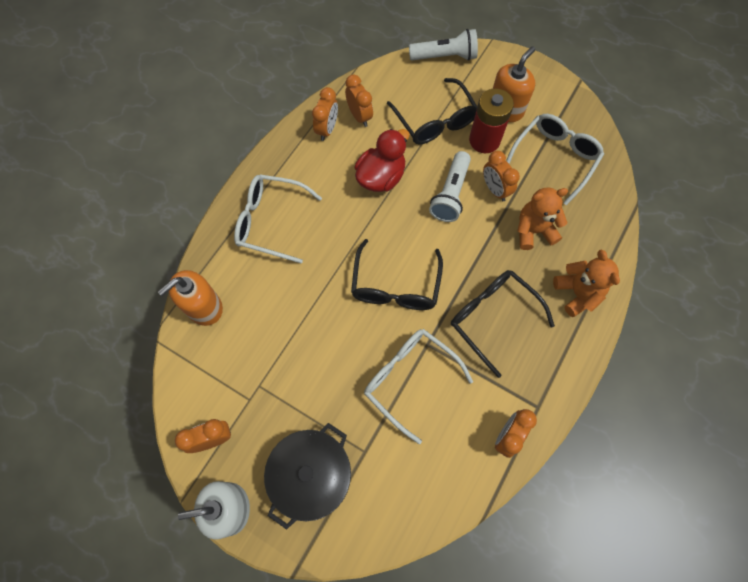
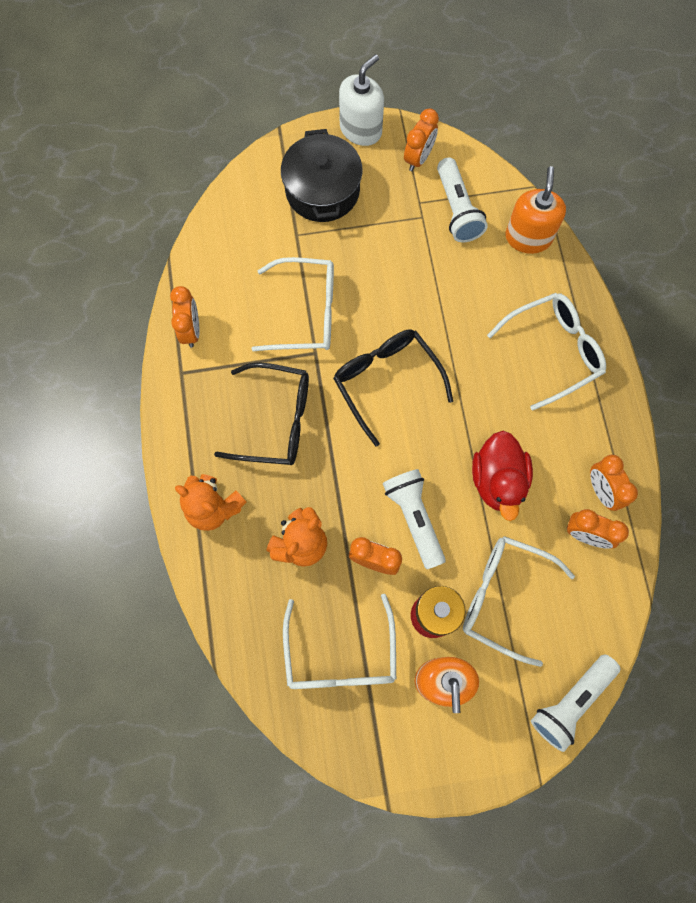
camera: 140 degrees right, 5 degrees up
black glasses [387,78,477,144] -> white glasses [463,536,575,667]
none -> white flashlight [437,157,488,242]

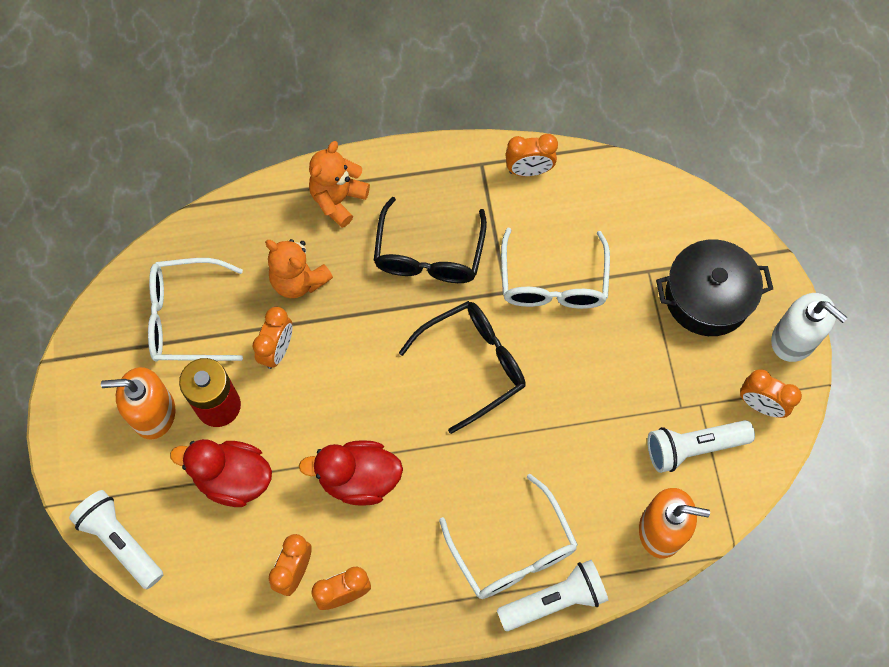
camera: 90 degrees right, 5 degrees down
white flashlight [383,469,446,569] -> white flashlight moved to [497,560,608,631]
white glasses [463,536,575,667] -> red duck [170,439,272,507]

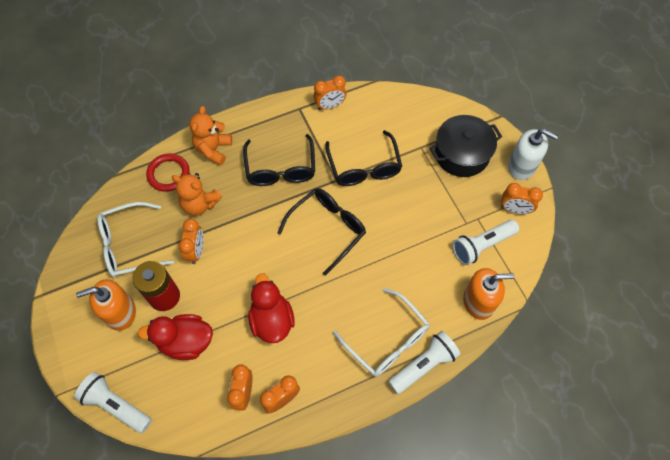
camera: 15 degrees left, 5 degrees down
red duck [299,440,403,506] -> red duck turned 90 degrees clockwise [248,273,295,343]
white glasses [501,228,610,309] -> black glasses [325,130,402,186]
none -> red ring [146,154,190,192]

